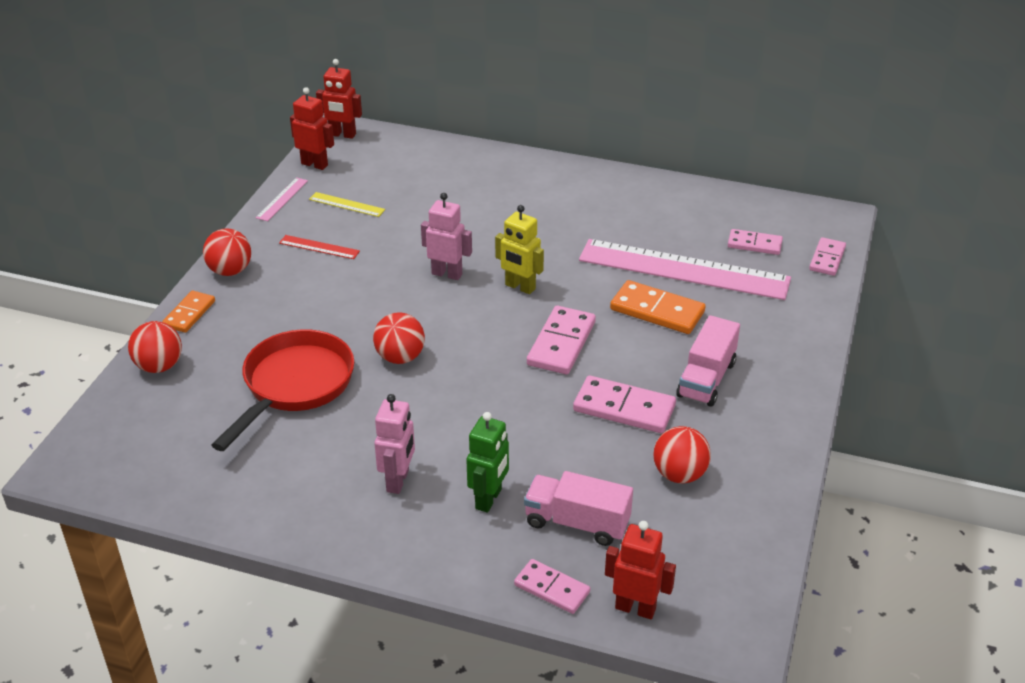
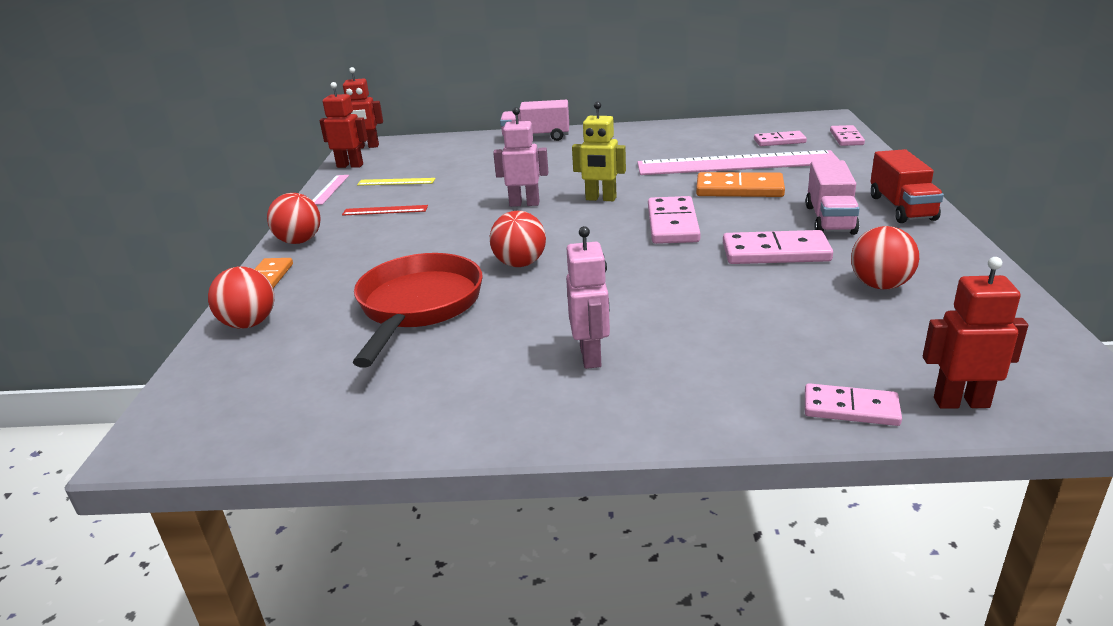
camera: 15 degrees left, 10 degrees down
green robot [466,412,509,513] -> none
pink truck [524,471,633,546] -> pink truck moved to [500,100,569,141]
none -> red truck [870,149,944,223]

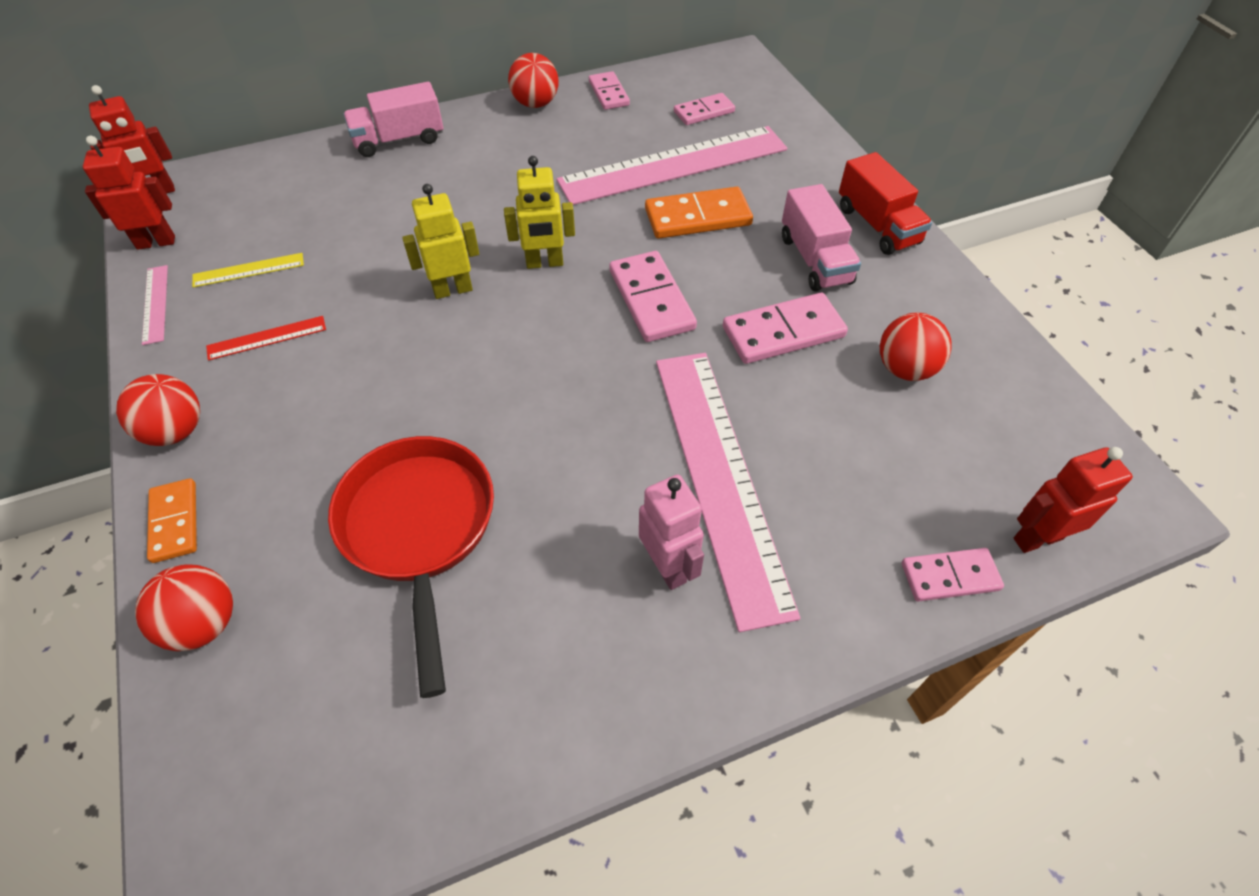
camera: 25 degrees left, 25 degrees up
red ball [490,211,546,267] -> red ball moved to [508,53,559,108]
pink robot [493,107,548,207] -> yellow robot [402,184,479,299]
pink domino [830,125,865,146] -> pink domino moved to [589,71,630,110]
none -> pink ruler [656,353,801,632]

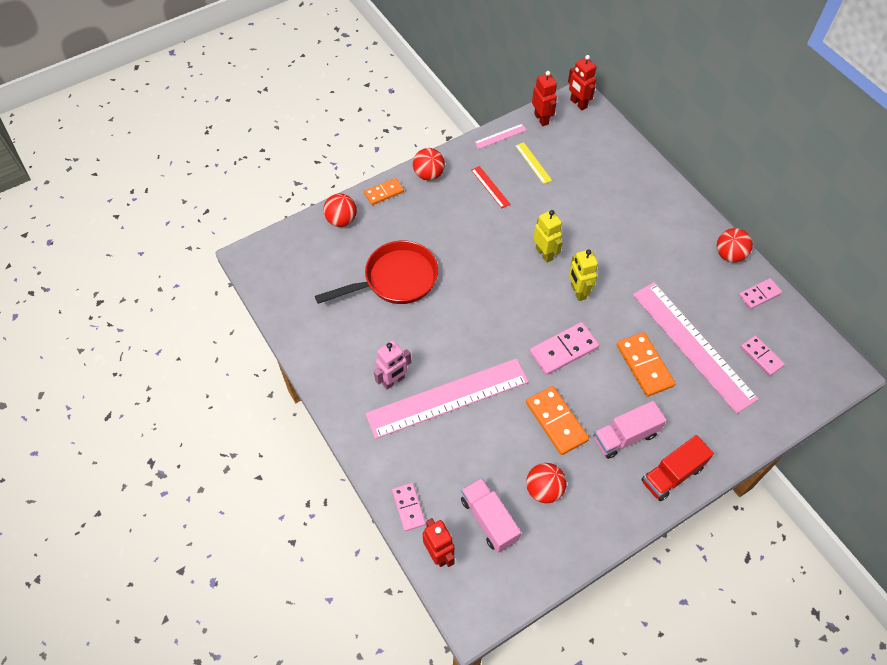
camera: 80 degrees right, 5 degrees up
pink truck [343,82,443,157] -> pink truck moved to [461,478,521,553]
pink domino [723,293,848,364] -> orange domino [526,386,589,455]

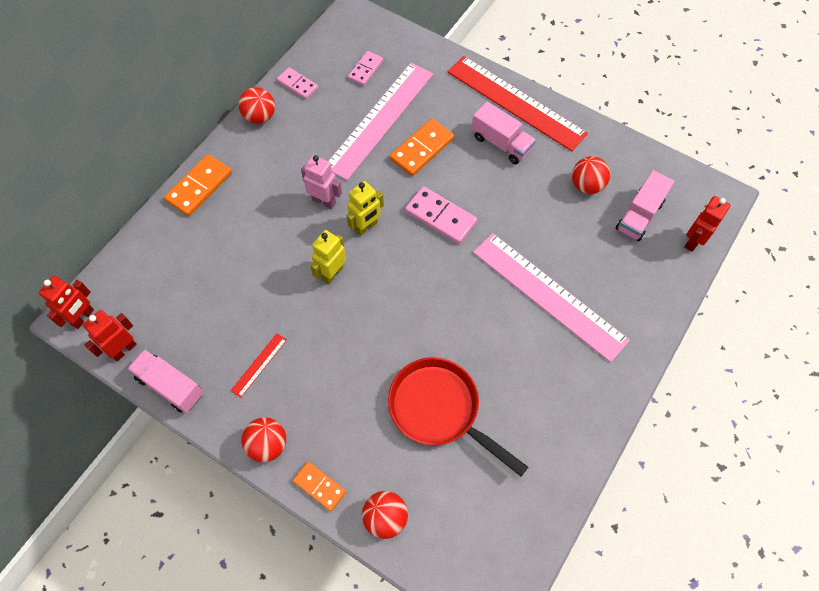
camera: 115 degrees left, 5 degrees up
pink robot [374,340,411,390] -> pink robot moved to [301,155,342,209]
pink domino [392,483,426,531] -> none
pink ruler [474,124,527,149] -> pink truck [127,349,204,413]
yellow ruler [515,142,552,184] -> none
orange domino [526,386,589,455] -> orange domino moved to [164,154,232,216]
red truck [641,435,714,501] -> red ruler [448,56,588,151]

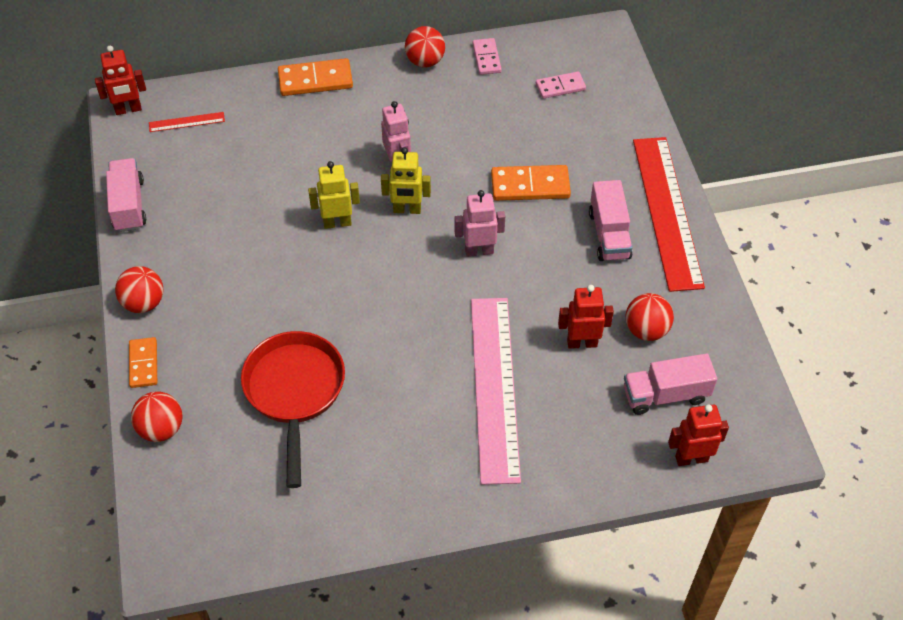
camera: 45 degrees right, 10 degrees down
red robot [83,310,137,361] -> red robot moved to [558,285,614,349]
red ruler [230,333,287,398] -> red ruler moved to [149,112,225,132]
pink ruler [329,62,433,180] -> none
pink domino [405,186,477,244] -> pink robot [455,190,505,257]

